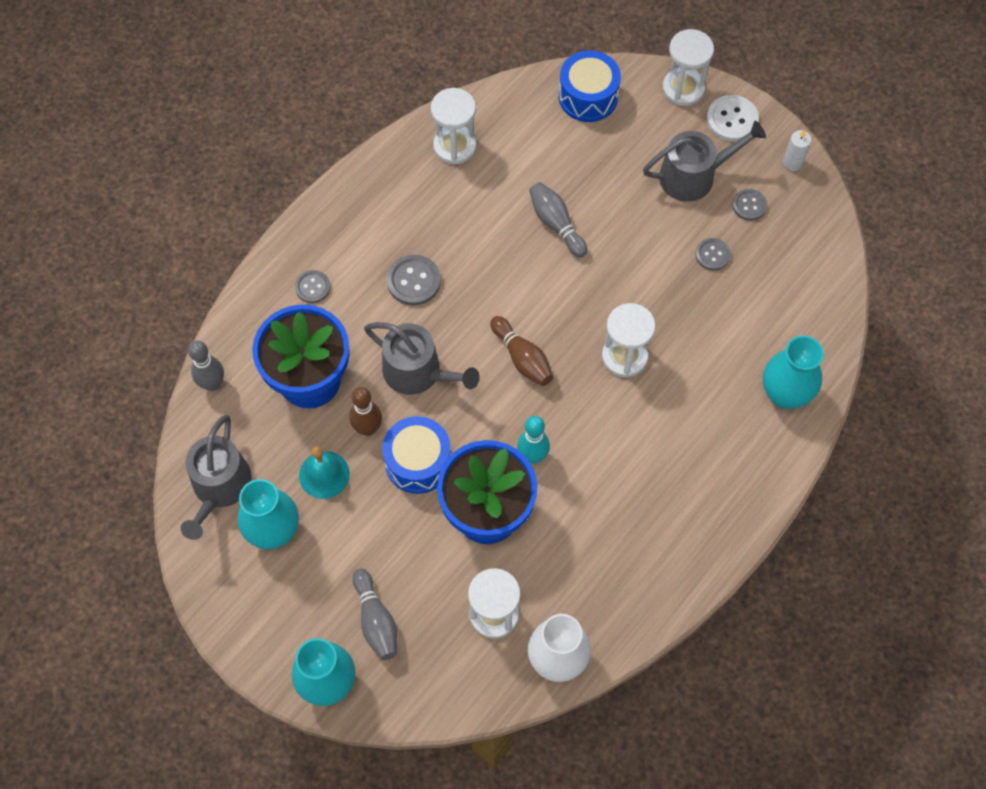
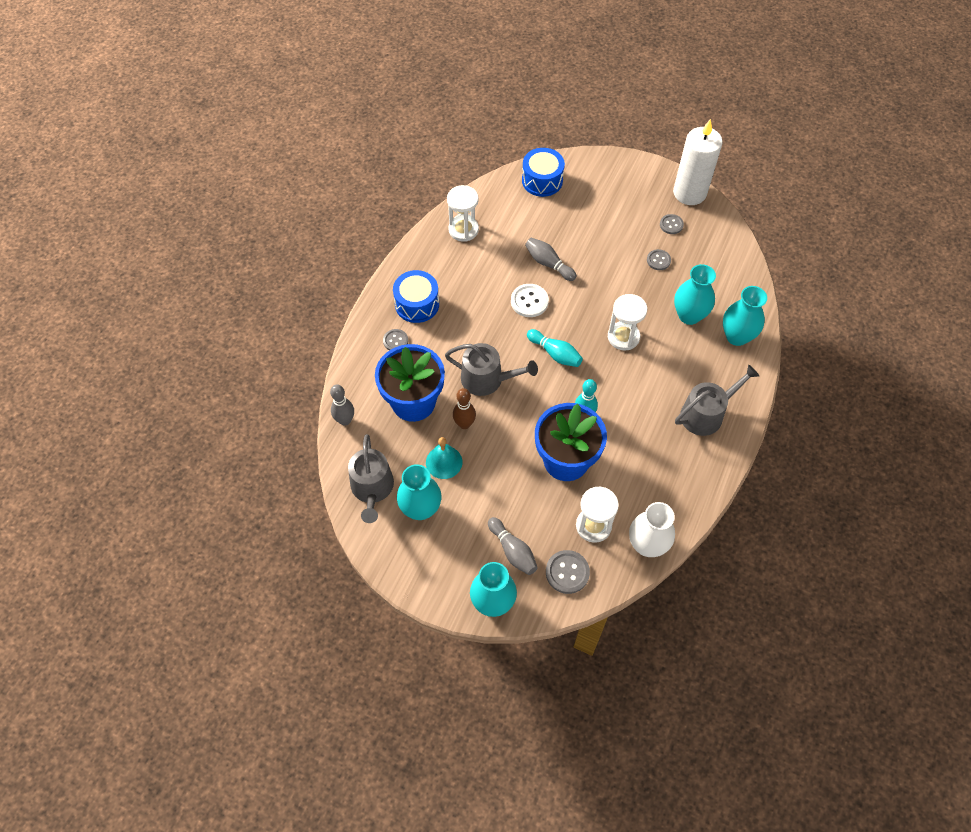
camera: 15 degrees left, 5 degrees down
blue drum [382,416,451,494] -> blue drum moved to [393,270,439,323]
grey button [387,255,441,305] -> grey button moved to [546,550,590,594]
brown bowling pin [490,316,553,386] -> turquoise bowling pin [527,329,583,367]
grey watering can [643,121,766,202] -> grey watering can moved to [675,365,759,436]
white hourglass [662,29,714,106] -> none
white button [707,95,759,142] -> white button moved to [511,284,549,317]
white candle [783,130,811,171] -> white candle [673,119,723,205], size x2.47
none -> turquoise vase [674,264,716,325]

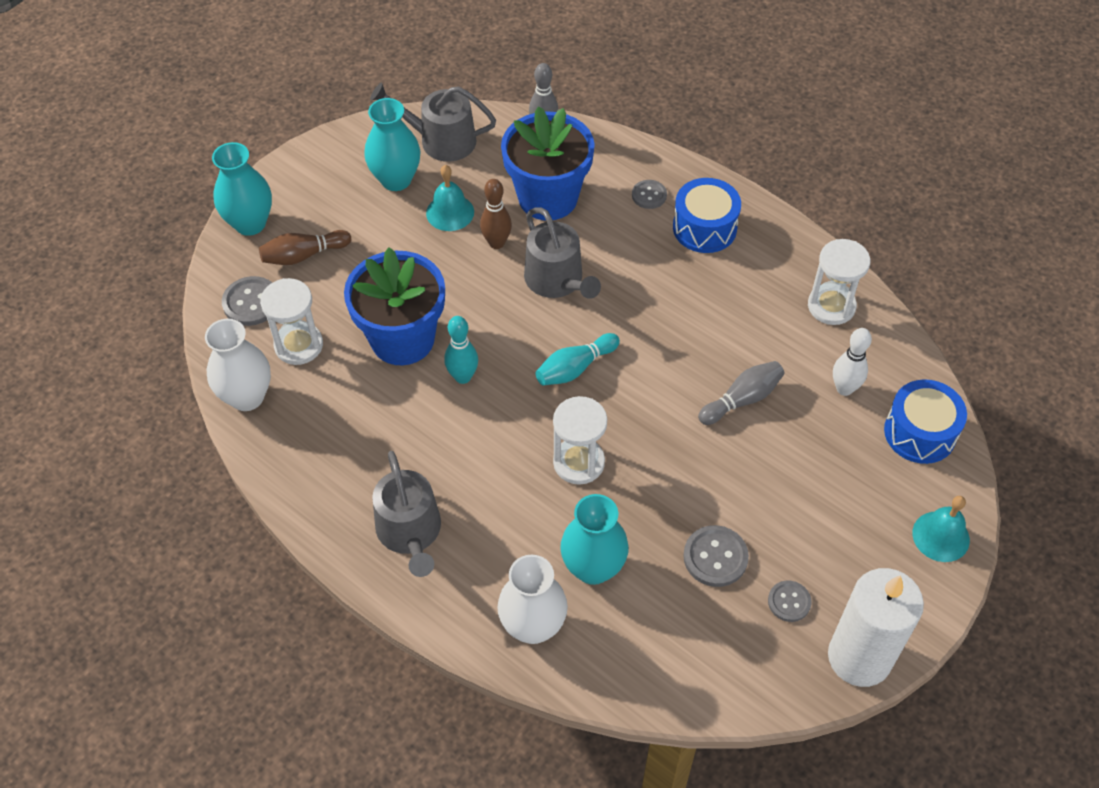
camera: 105 degrees right, 5 degrees down
grey watering can [445,343,538,396] -> grey watering can turned 60 degrees counterclockwise [524,207,601,299]
grey bowling pin [488,517,538,575] -> brown bowling pin [259,230,351,265]
white button [511,284,549,317] -> none
grey button [647,249,671,270] -> grey button [683,525,749,587], size x1.54
turquoise vase [723,286,767,346] -> white vase [497,554,568,644]
none -> white bowling pin [833,328,872,396]
none -> turquoise bell [912,496,970,562]

